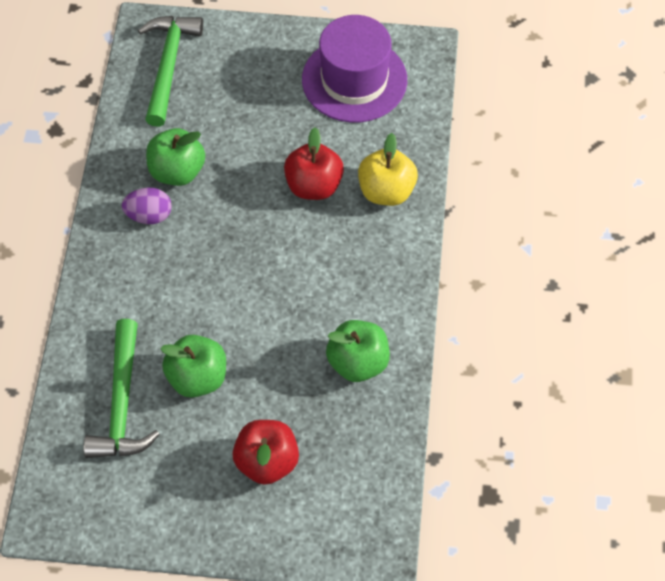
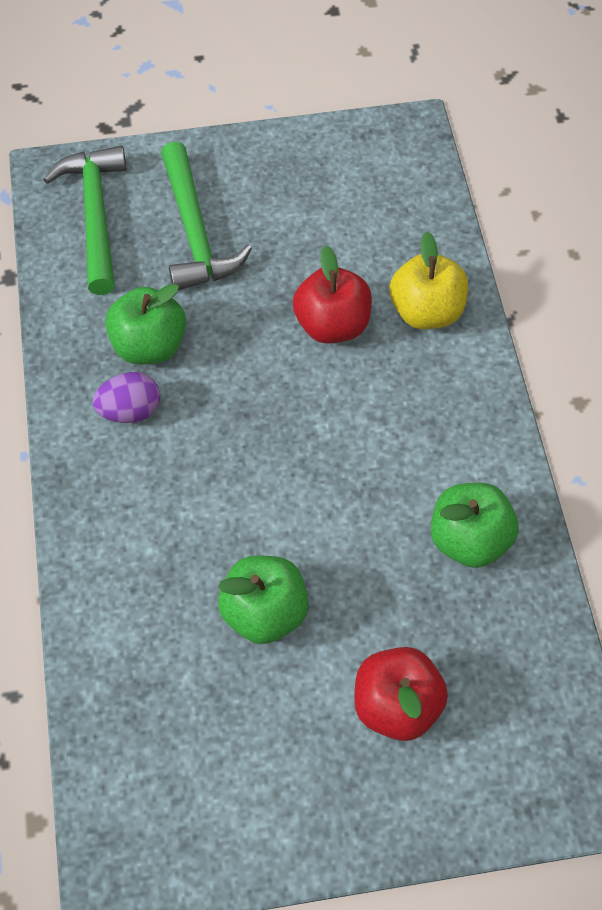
camera: 15 degrees left, 0 degrees up
green hammer [84,319,160,458] -> green hammer moved to [161,142,252,290]
purple hat [302,15,407,123] -> none

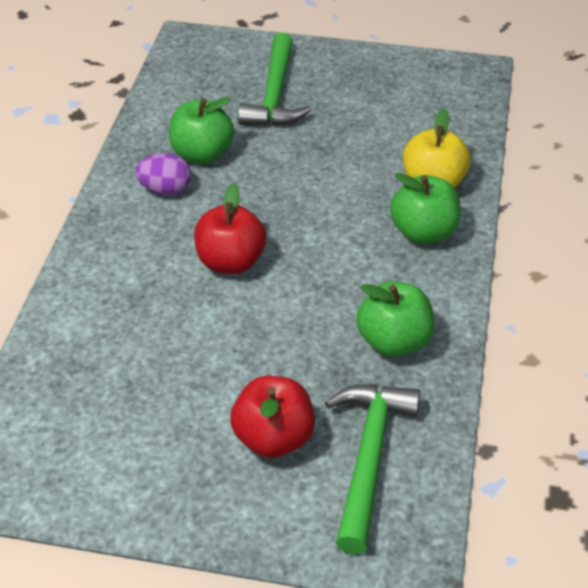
camera: 20 degrees right, 15 degrees down
green hammer [43,146,126,295] -> green hammer moved to [325,384,421,555]
green apple [218,555,309,644] -> green apple moved to [390,173,461,244]
red apple [293,245,372,344] -> red apple moved to [194,183,266,274]

